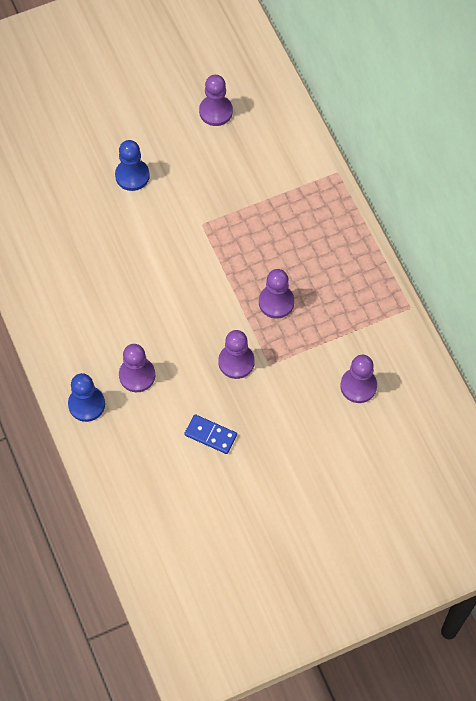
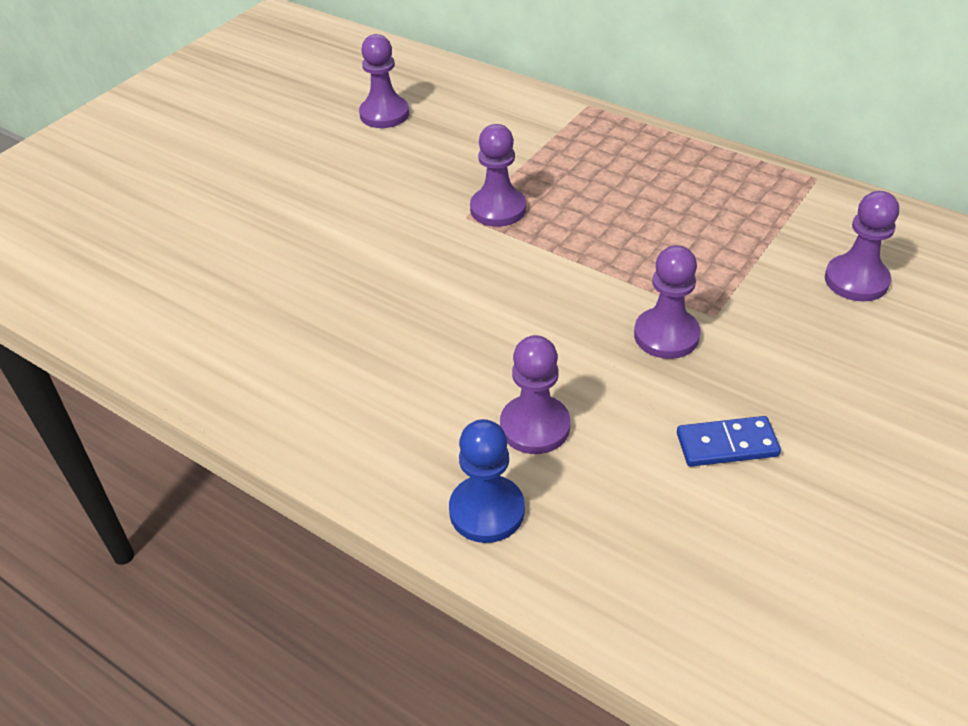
camera: 30 degrees left, 20 degrees down
blue pawn [115,140,150,191] -> none
purple pawn [259,269,294,319] -> purple pawn moved to [470,124,526,227]

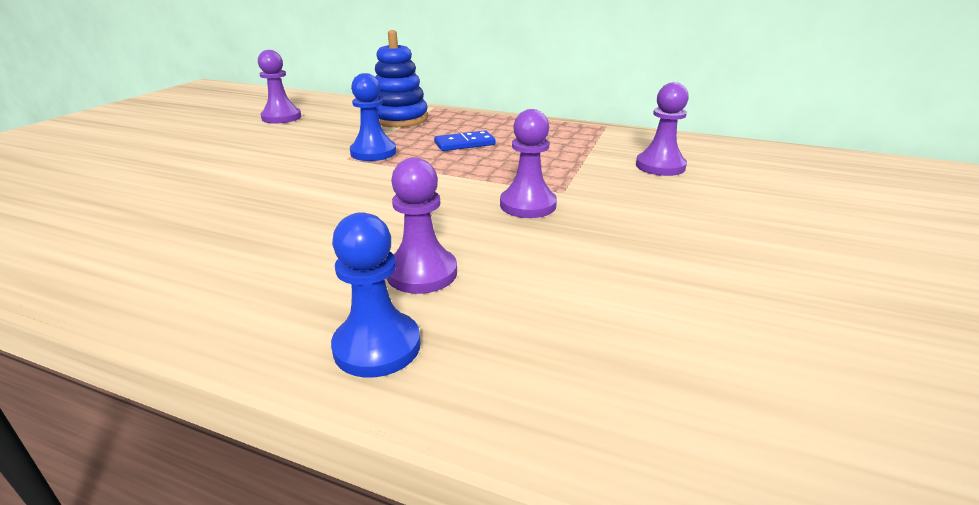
camera: 15 degrees left, 15 degrees down
purple pawn [470,124,526,227] -> blue pawn [350,73,396,161]
blue domino [677,416,781,467] -> blue domino moved to [434,130,496,151]
none -> blue stacking toy [375,30,428,127]

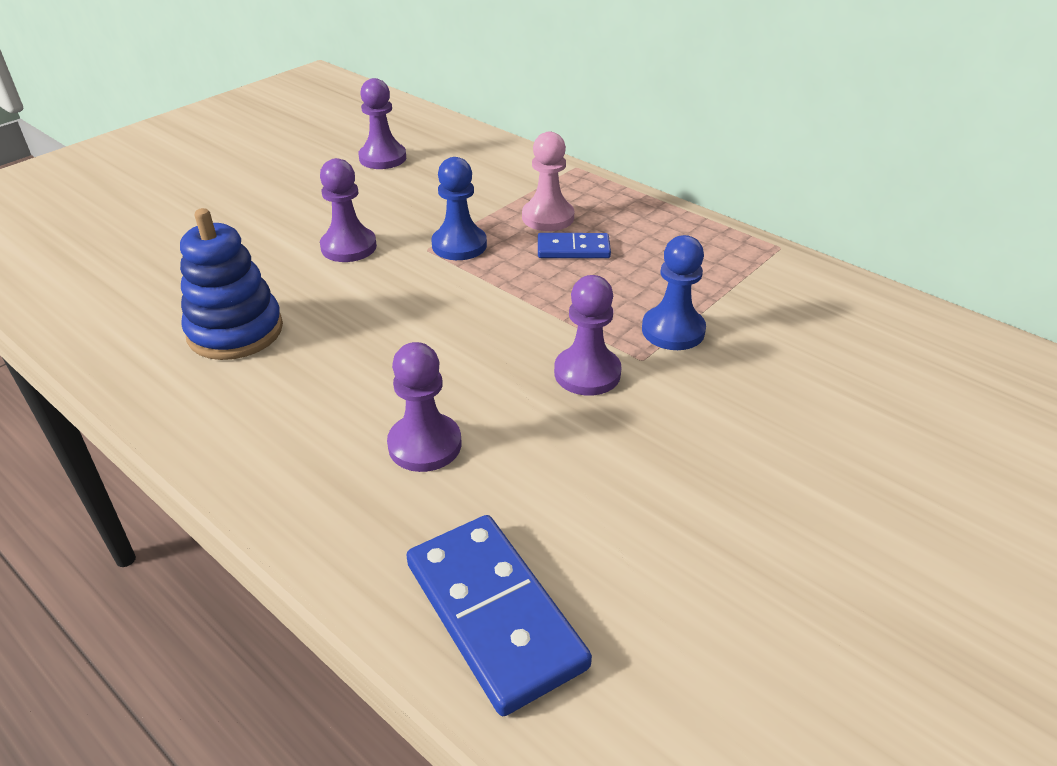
camera: 20 degrees right, 10 degrees up
blue pawn [331,212,421,378] -> blue pawn moved to [642,235,706,350]
blue stacking toy [375,30,428,127] -> blue stacking toy moved to [180,208,283,360]
purple pawn [636,82,689,176] -> purple pawn moved to [320,158,377,262]
none -> blue domino [406,515,592,716]
none -> pink pawn [522,132,574,231]

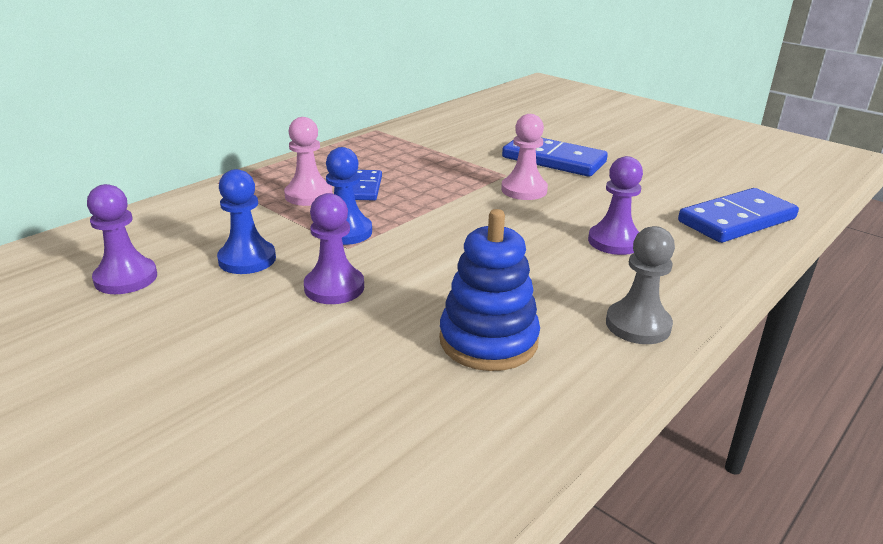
camera: 90 degrees left, 10 degrees down
purple pawn [554,275,622,396] -> pink pawn [501,114,548,200]
blue pawn [642,235,706,350] -> blue pawn moved to [217,169,276,274]
none -> blue domino [502,138,608,177]
none -> grey pawn [606,226,675,344]

